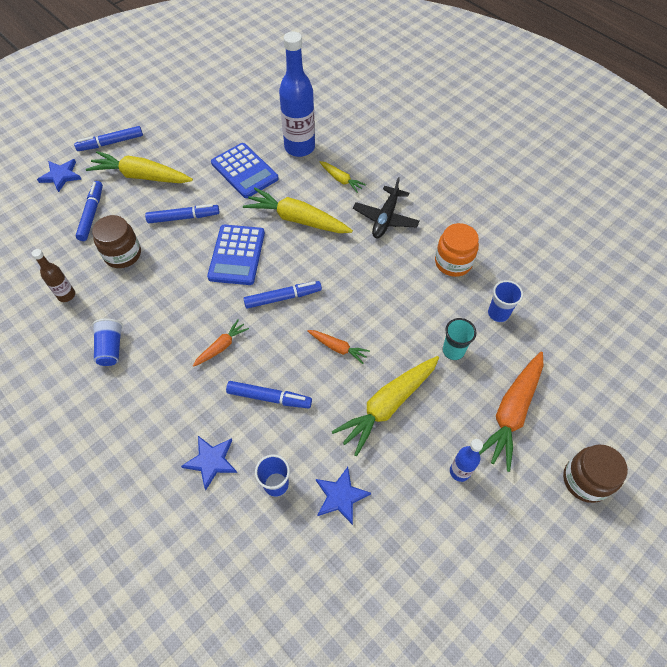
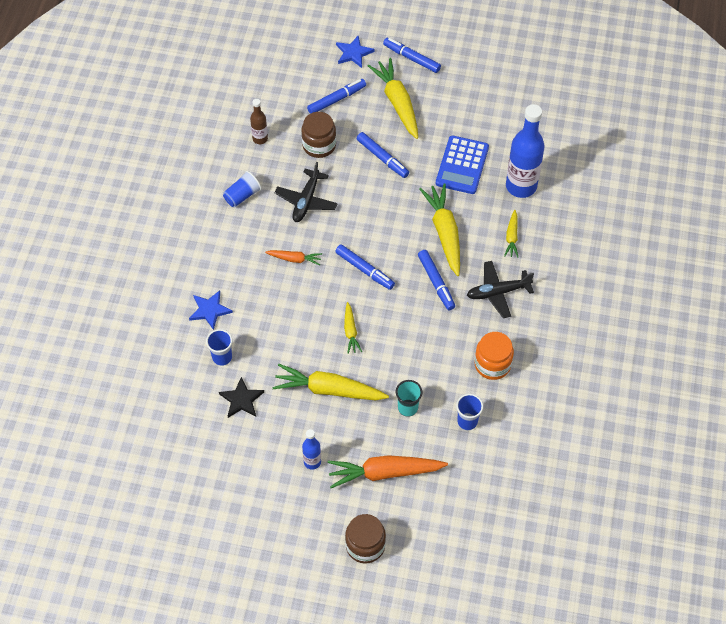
camera: 55 degrees right, 0 degrees up
blue calculator [207,225,265,285] -> none
blue marker [226,381,312,409] -> blue marker moved to [418,250,455,310]
orange carrot [307,330,370,364] -> yellow carrot [344,302,362,354]
blue star [316,467,371,525] -> black star [219,377,264,418]
none -> black plane [274,162,338,222]

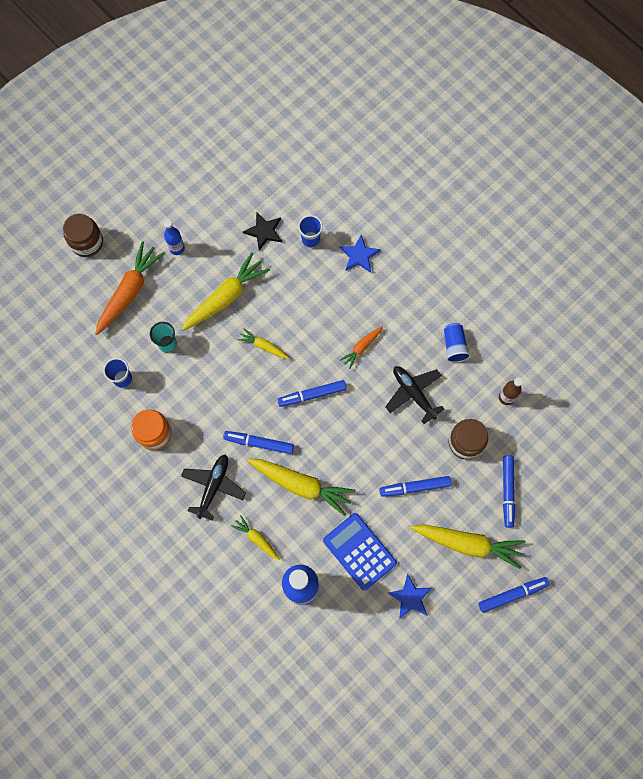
camera: 125 degrees right, 15 degrees up
blue star [336,36,374,68] -> blue star moved to [388,574,432,619]

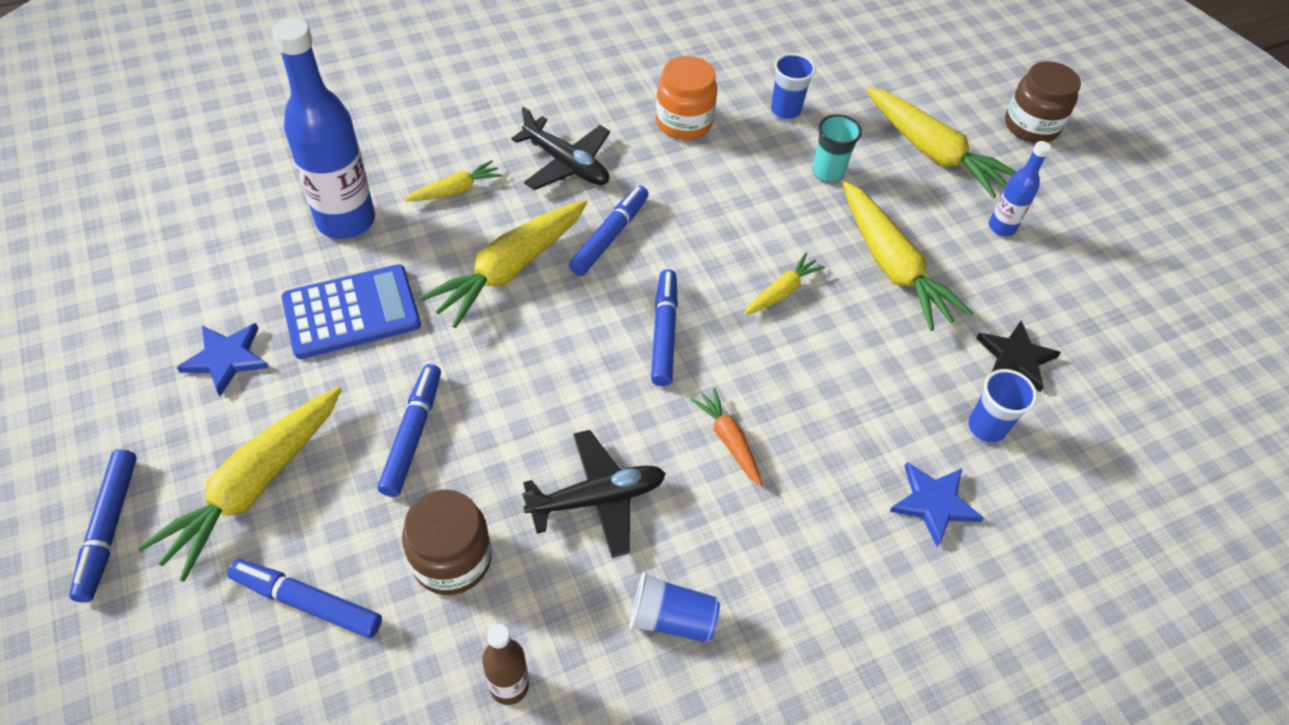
camera: 105 degrees right, 20 degrees down
orange carrot [95,241,165,335] -> yellow carrot [866,87,1016,198]

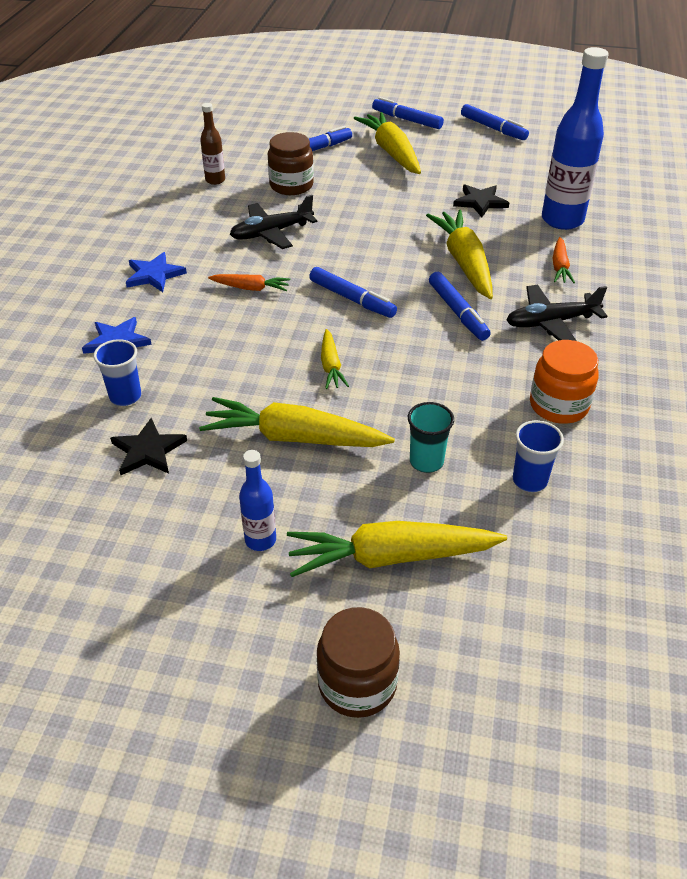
camera: 130 degrees right, 10 degrees down
blue star [177,323,269,396] -> blue star moved to [126,252,187,292]
blue calculator [282,264,421,359] -> black star [453,185,509,217]
blue marker [378,364,441,497] -> blue marker moved to [461,104,529,140]
yellow carrot [405,160,502,201] -> orange carrot [552,237,575,283]
black plane [522,430,666,558] -> black plane turned 45 degrees clockwise [230,195,317,249]
blue cup [629,572,720,643] -> none

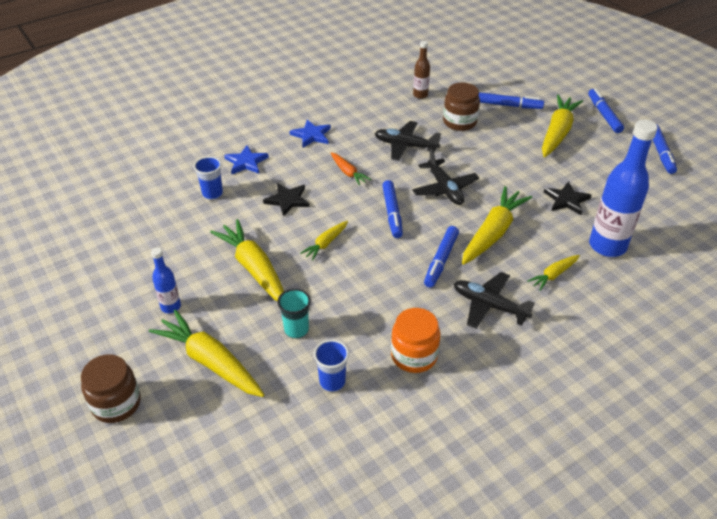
camera: 45 degrees right, 0 degrees up
black star [110,418,187,475] -> black star moved to [263,183,310,217]
orange carrot [552,237,575,283] -> yellow carrot [527,255,580,291]
none -> black plane [412,148,479,205]

